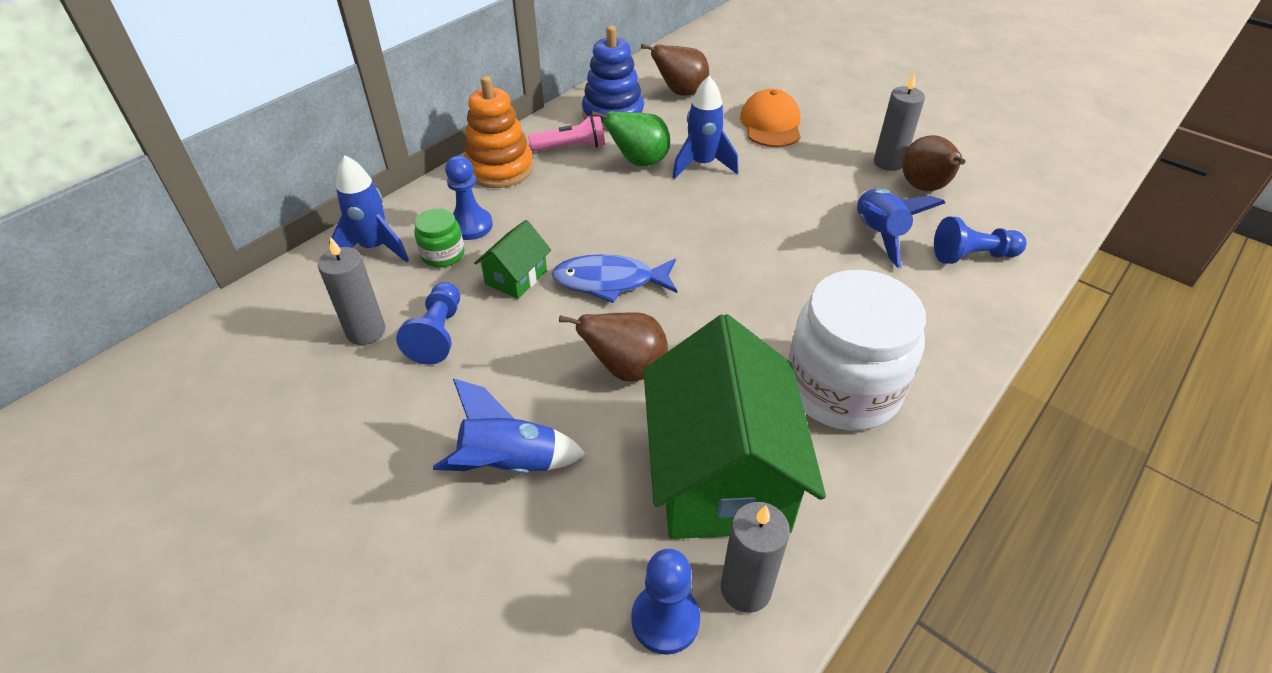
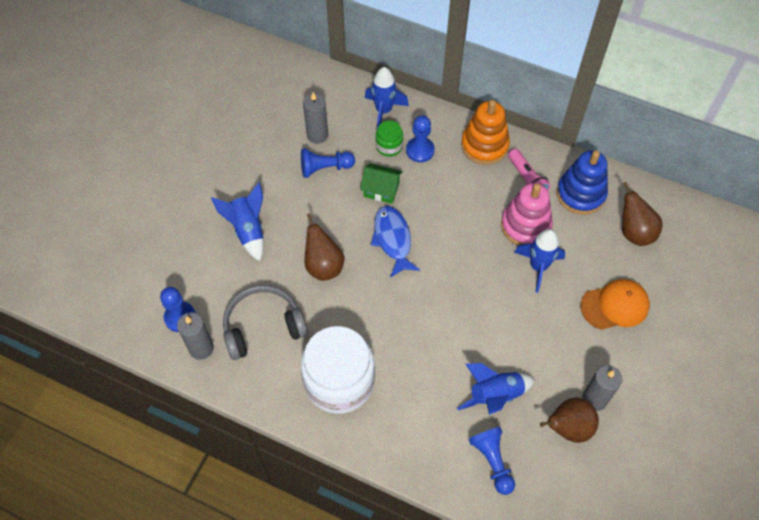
camera: 75 degrees right, 15 degrees up
green pear [591,111,670,166] -> pink stacking toy [501,183,553,246]
green house [643,314,826,539] -> grey headphones [223,285,308,360]

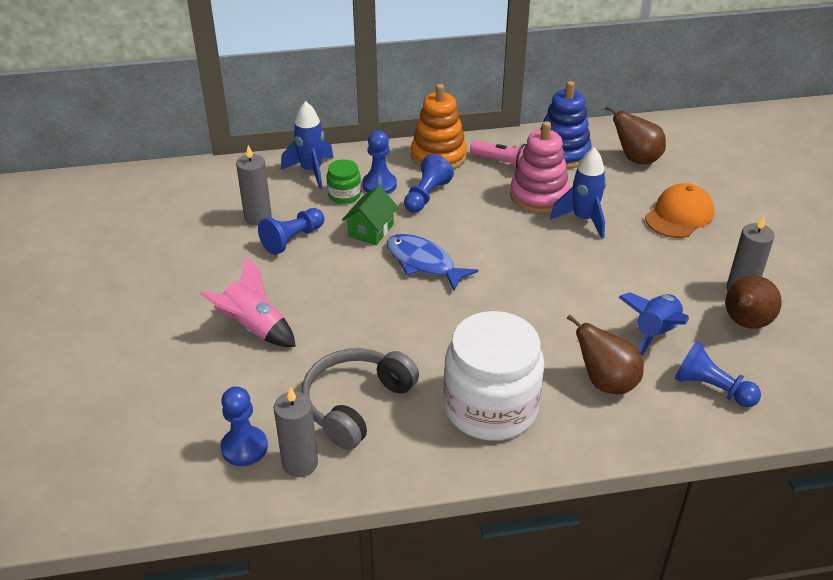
camera: 35 degrees left, 20 degrees down
blue rocket [211,182,264,261] -> pink rocket [200,256,296,347]
brown pear [305,213,344,281] -> brown pear moved to [566,314,644,394]
green house [360,163,403,204] -> green house turned 45 degrees counterclockwise [342,185,398,245]
none -> blue pawn [404,154,454,213]

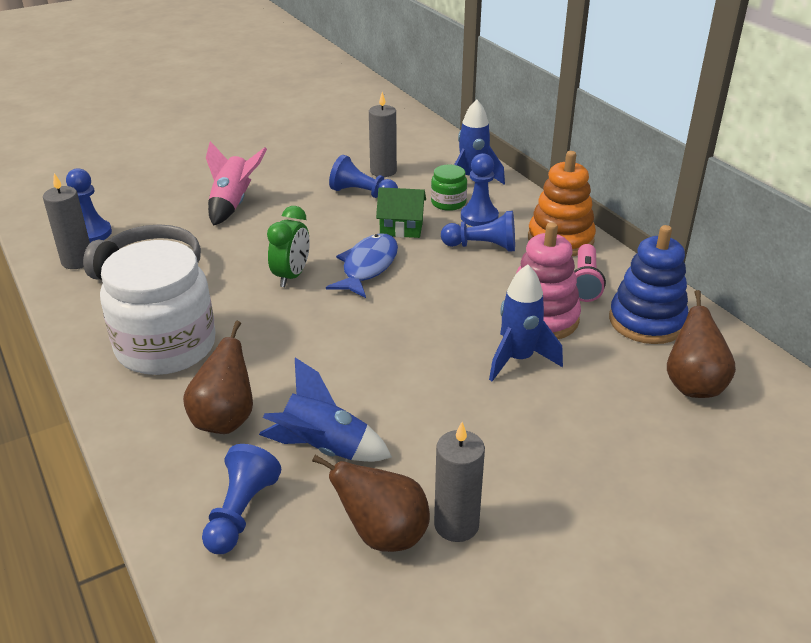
camera: 70 degrees right, 5 degrees down
orange cap [645,183,714,238] -> none
none -> green clock [267,206,310,287]

